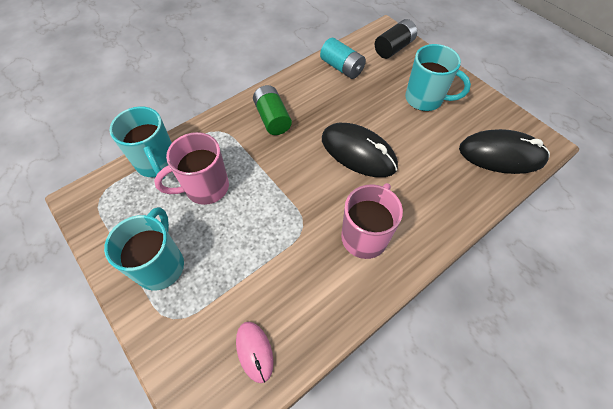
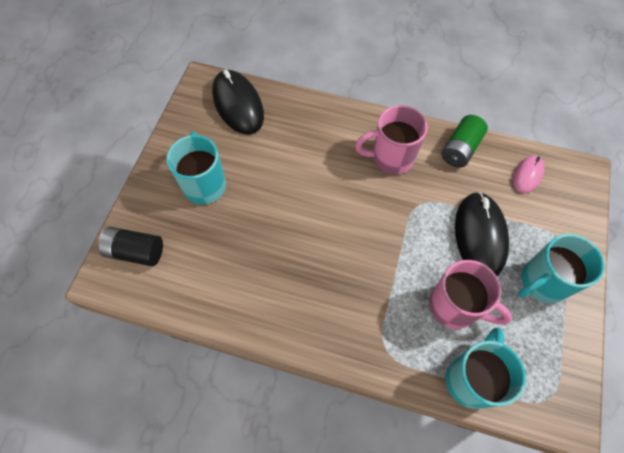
camera: 125 degrees left, 5 degrees up
green battery [253,85,292,135] -> green battery moved to [441,115,488,168]
turquoise battery [320,38,366,79] -> none
black mouse [322,123,398,177] -> black mouse moved to [455,192,509,276]

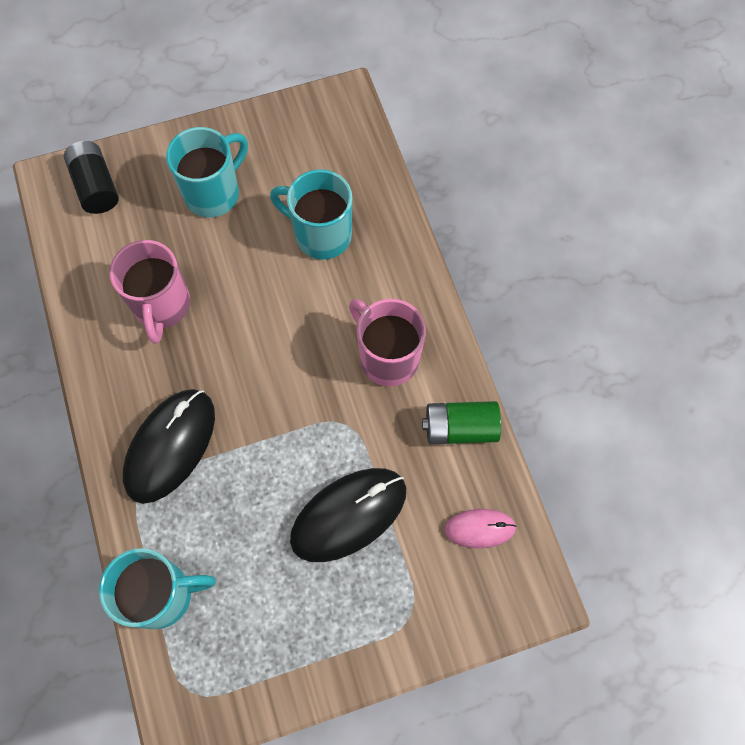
camera: 55 degrees right, 5 degrees up
black mouse [212,70,264,135] -> black mouse moved to [123,389,215,504]
pink mug [429,260,512,329] -> pink mug moved to [109,240,190,344]
turquoise mug [518,234,604,303] -> turquoise mug moved to [270,169,352,260]

